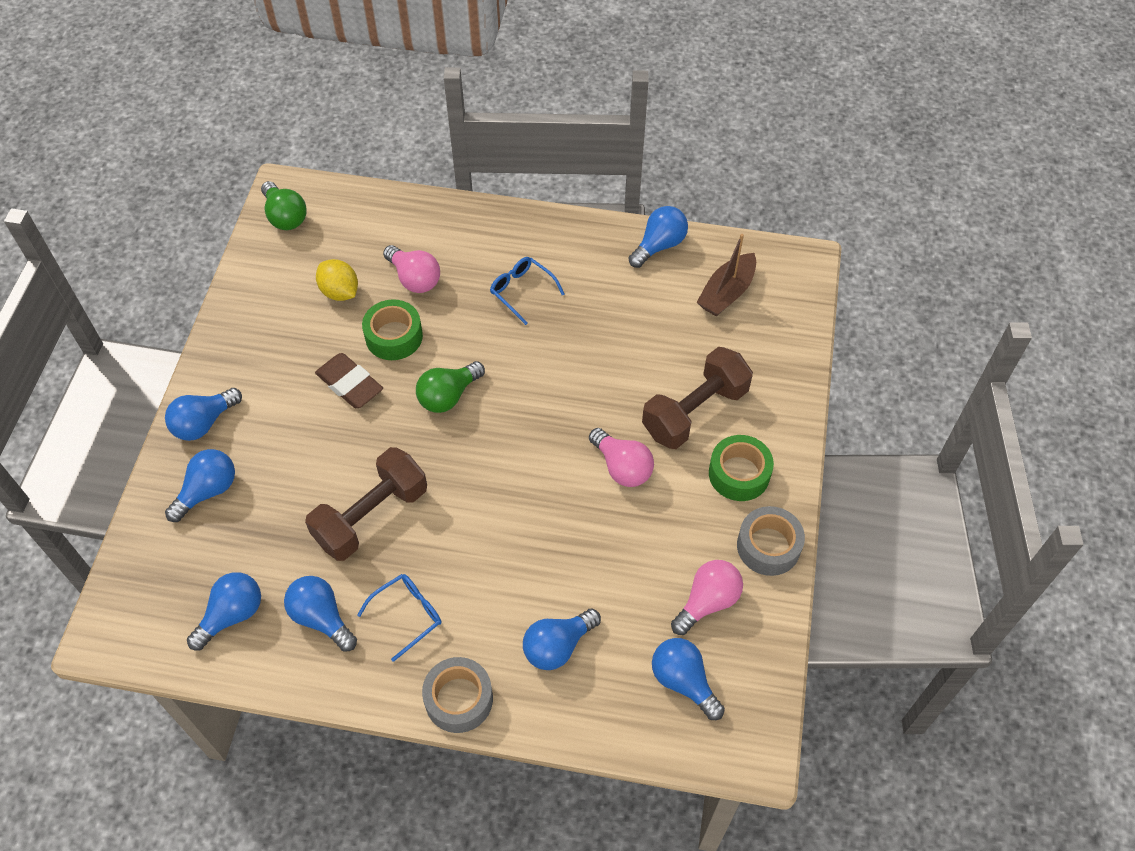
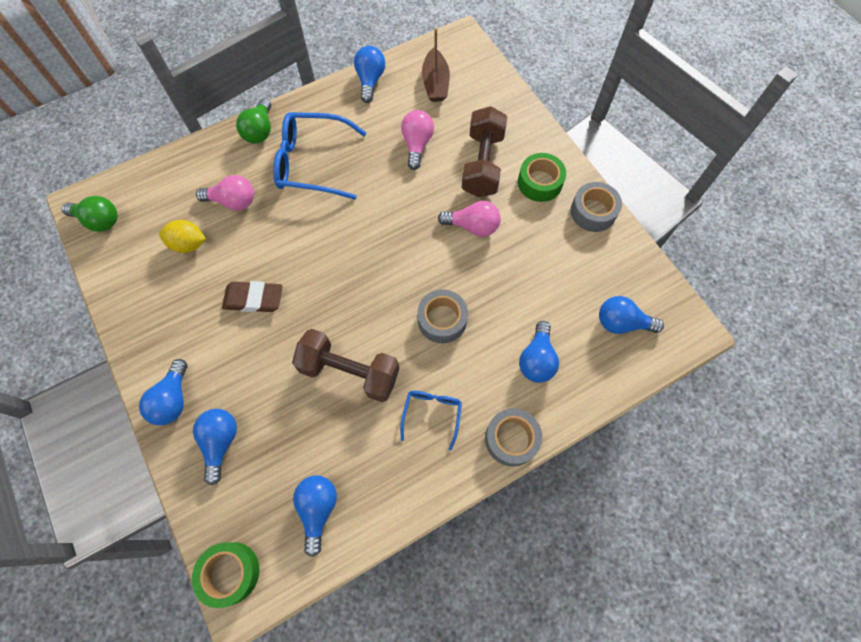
camera: 40 degrees left, 10 degrees up
blue light bulb [284,576,357,652] -> none
brown dumbbell [305,447,427,561] -> brown dumbbell turned 75 degrees counterclockwise [292,329,399,402]
green tape [362,299,423,360] -> green tape moved to [192,542,259,608]
green light bulb [416,361,485,413] -> green light bulb moved to [236,98,271,143]
blue glasses [490,257,564,325] -> blue glasses [273,112,367,200], size x1.89
pink light bulb [671,560,743,635] -> pink light bulb moved to [401,110,434,170]
none -> grey tape [417,290,468,343]

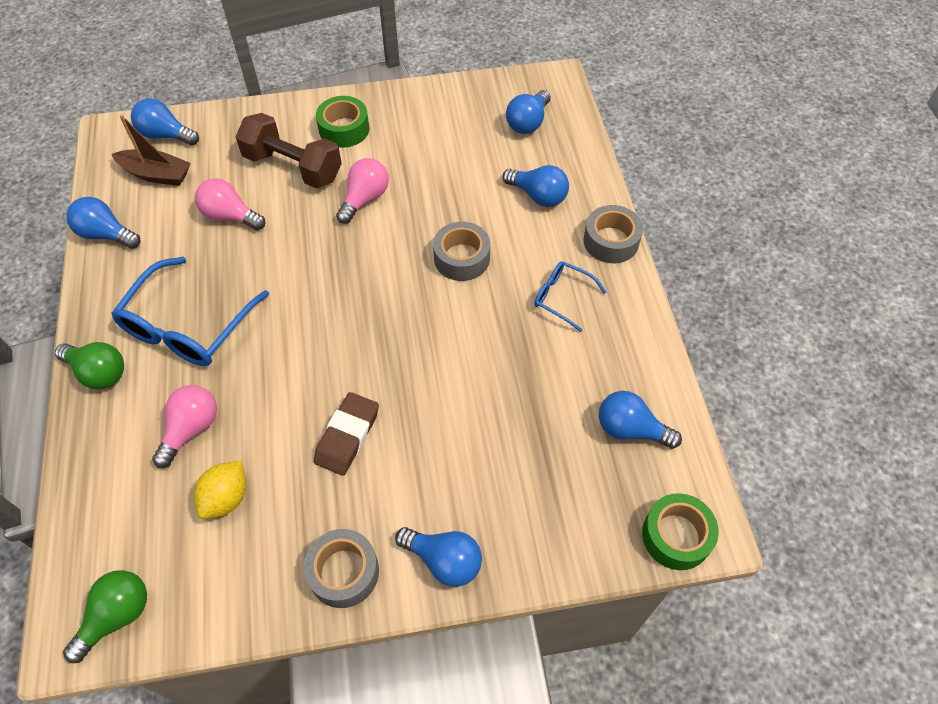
camera: 70 degrees left, 10 degrees down
blue light bulb [193,409,237,485] -> blue light bulb moved to [131,98,199,146]
brown dumbbell [292,329,399,402] -> none
grey tape [570,182,622,232] -> grey tape moved to [304,529,379,608]

